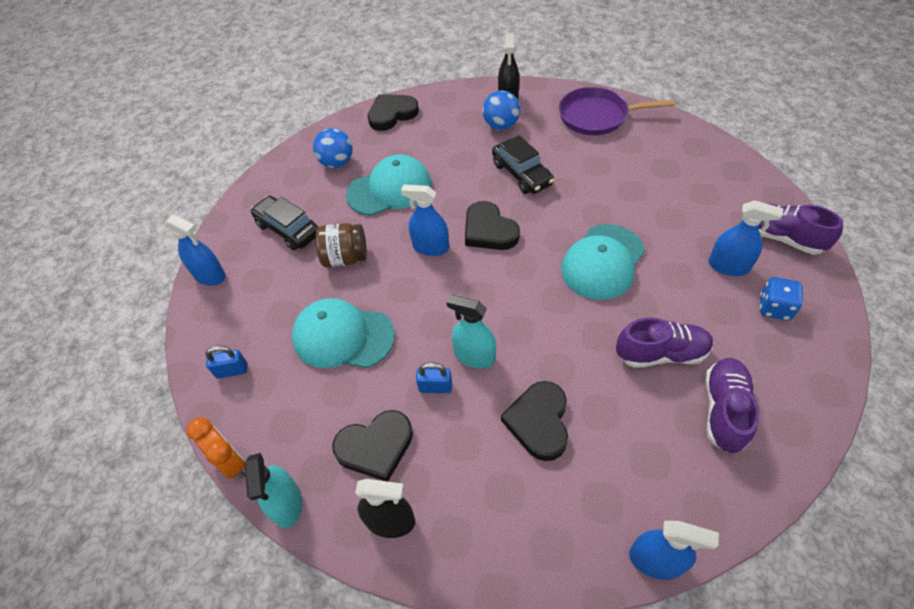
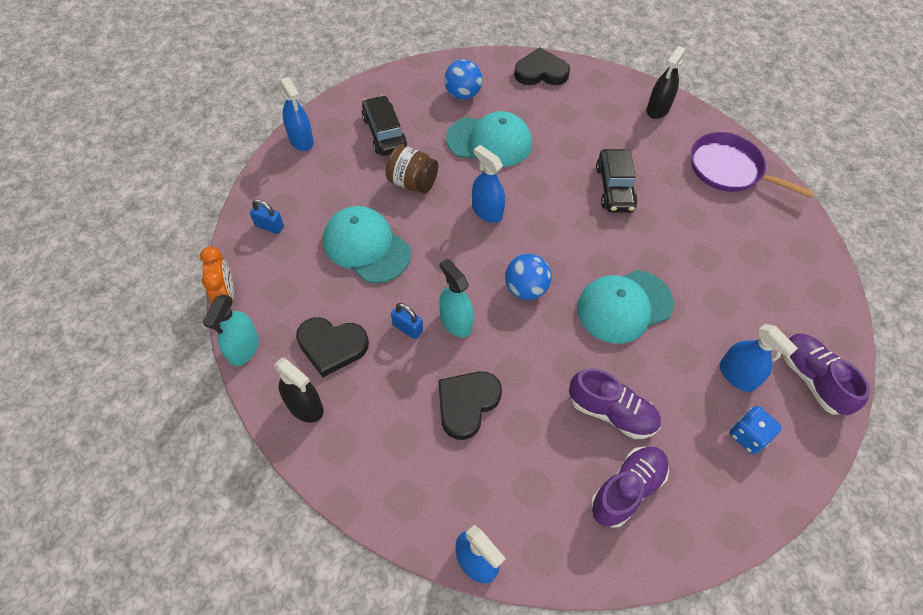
camera: 25 degrees right, 5 degrees up
black heart [465,201,520,250] -> none
blue ball [483,90,520,130] -> blue ball moved to [505,254,552,300]

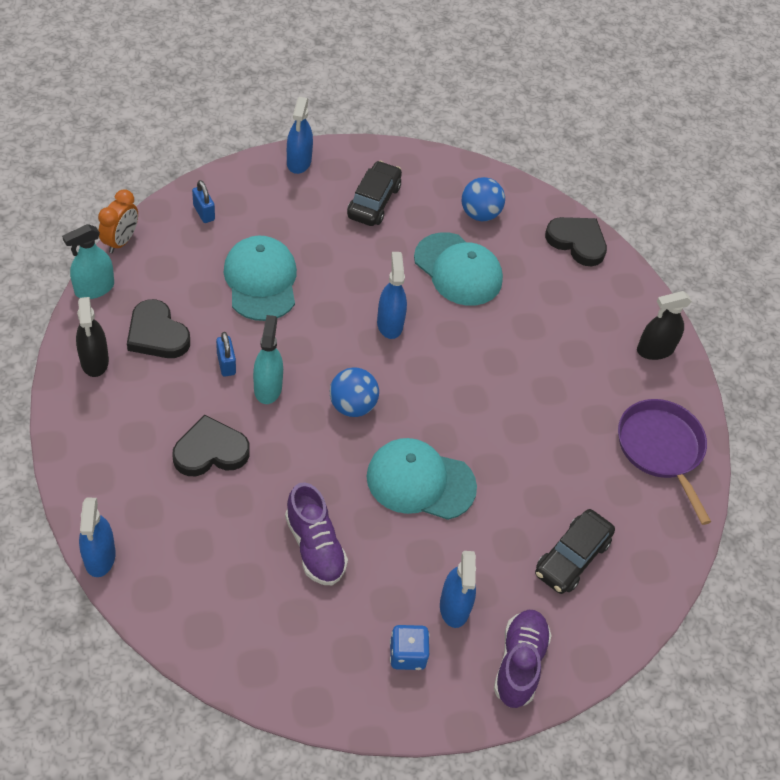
camera: 35 degrees right, 5 degrees down
brown jar [386,145,438,193] -> none
purple shoe [591,447,669,528] -> none
black car [596,149,638,213] -> black car moved to [535,509,615,594]

